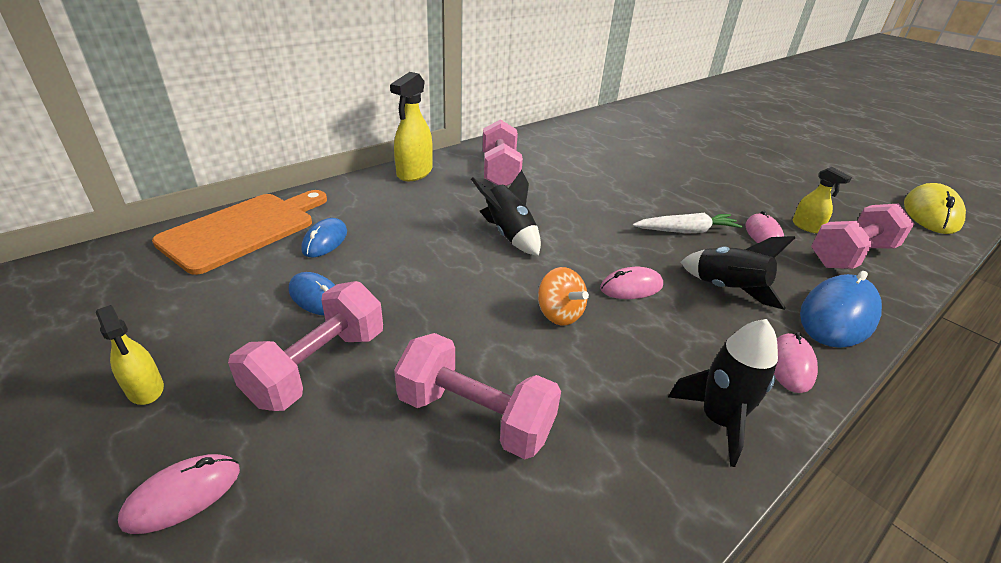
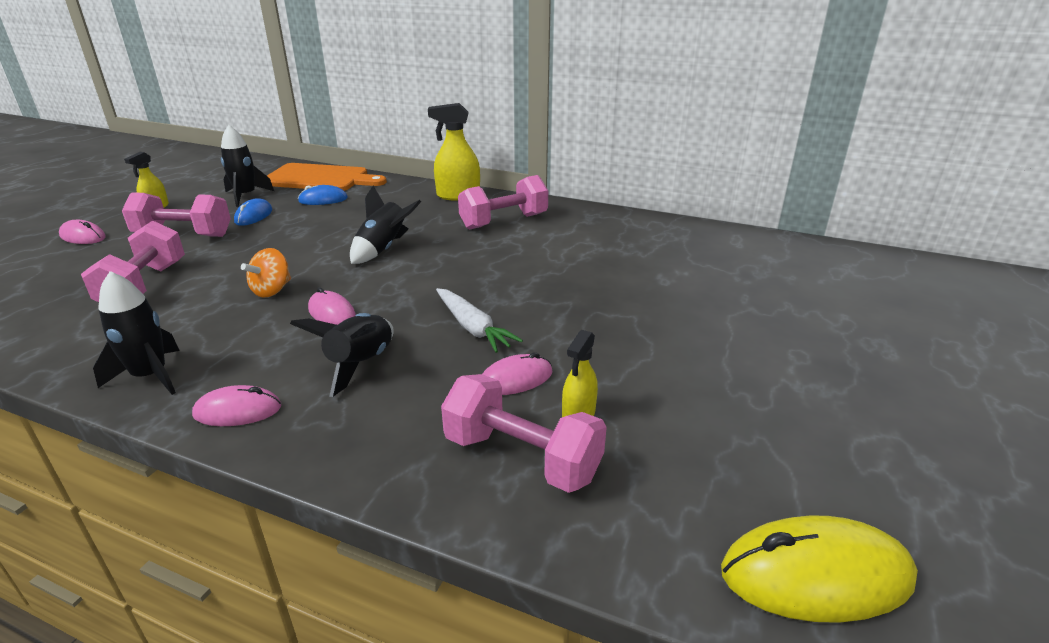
camera: 65 degrees right, 5 degrees down
blue mouse [800,271,882,348] -> none
none -> black rocket [221,125,274,207]

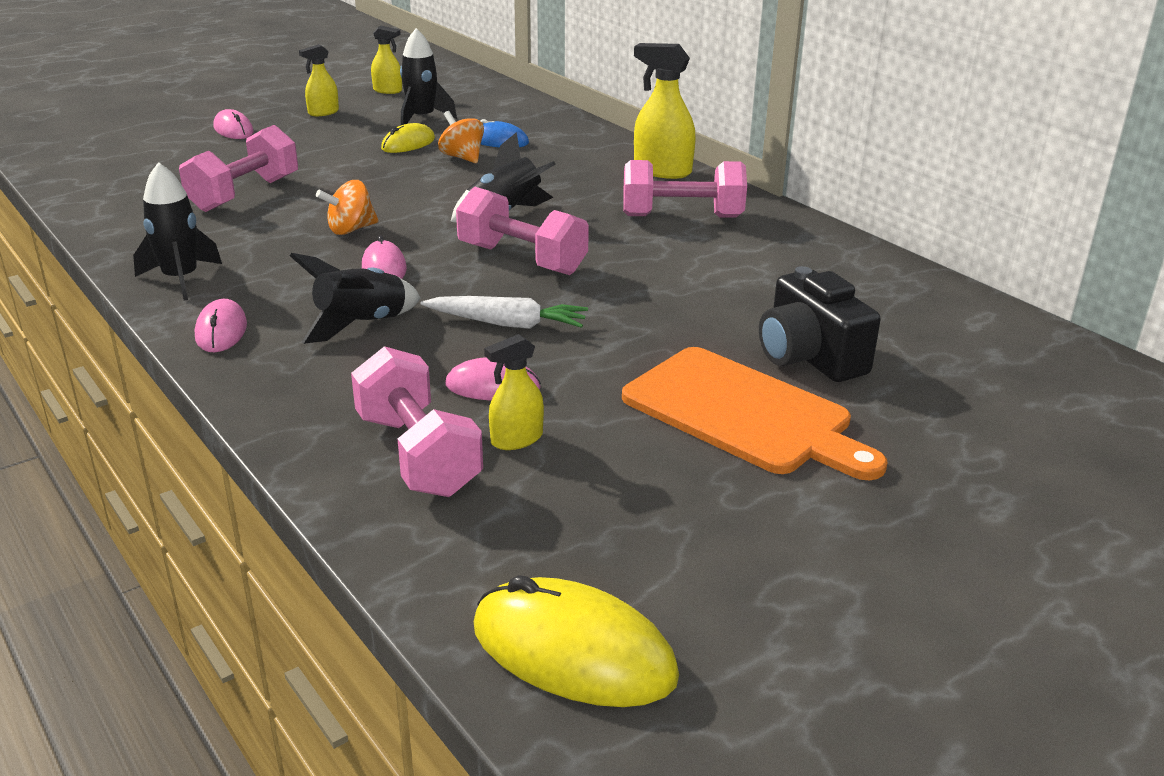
camera: 30 degrees right, 0 degrees up
pink dumbbell [122,192,231,237] -> pink dumbbell moved to [456,187,589,275]
pink mouse [192,385,281,426] -> pink mouse turned 60 degrees clockwise [195,299,247,352]
blue mouse [234,198,272,226] -> yellow mouse [381,123,435,153]
orange cutting board [267,163,387,191] -> orange cutting board moved to [622,347,887,480]
white carrot [436,288,523,353] -> white carrot turned 75 degrees counterclockwise [421,296,588,329]
none -> yellow spray bottle [371,26,402,94]
none -> orange spinning top [438,111,484,163]
none -> black camera [759,266,881,382]

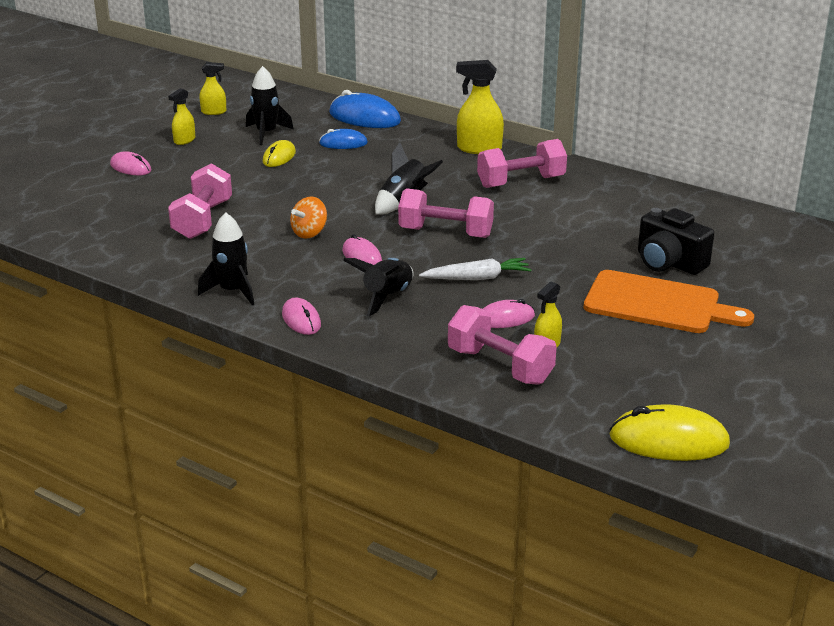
camera: 20 degrees left, 0 degrees up
orange spinning top [438,111,484,163] -> none
none -> blue mouse [329,90,401,128]

